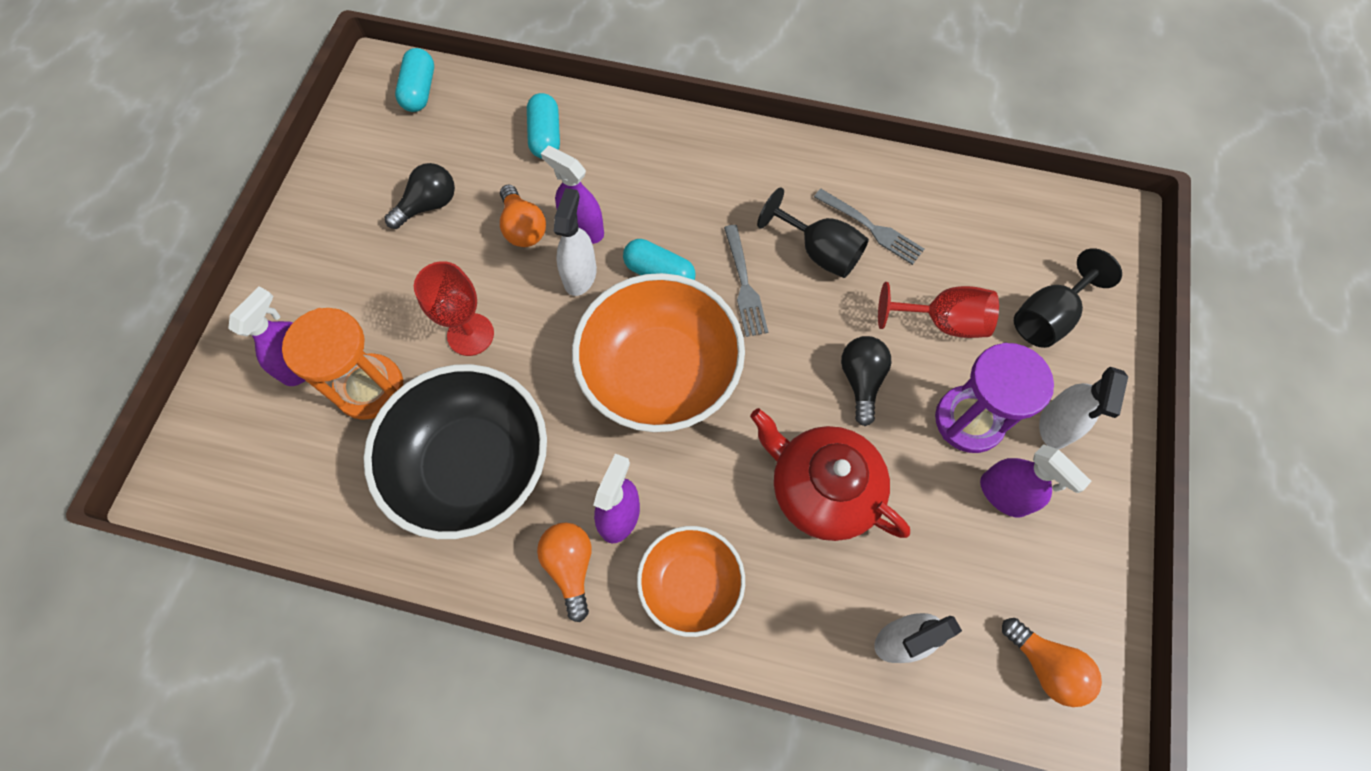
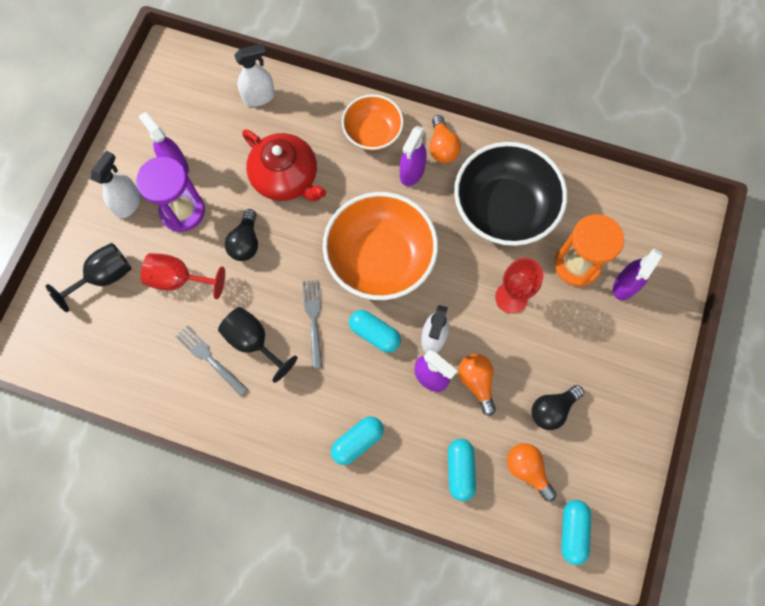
camera: 175 degrees left, 5 degrees up
orange light bulb [1002,618,1102,707] -> orange light bulb moved to [507,443,556,501]
none -> turquoise capsule [331,416,384,465]

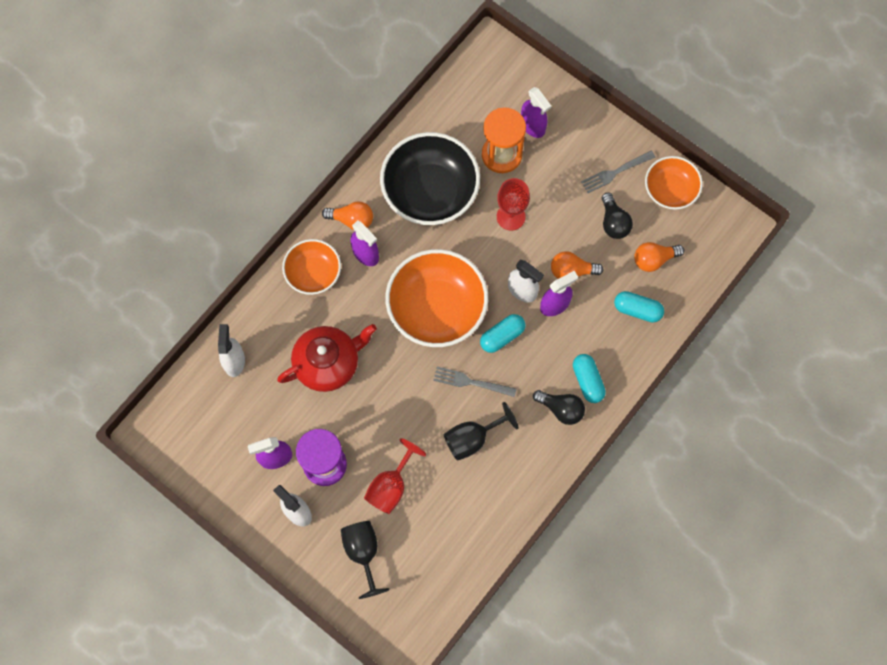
camera: 70 degrees left, 0 degrees up
grey fork [175,326,248,396] -> grey fork moved to [581,151,656,193]
black light bulb [225,209,258,261] -> black light bulb moved to [533,390,585,425]
turquoise capsule [561,500,591,565] -> none
none -> orange bowl [645,156,703,210]

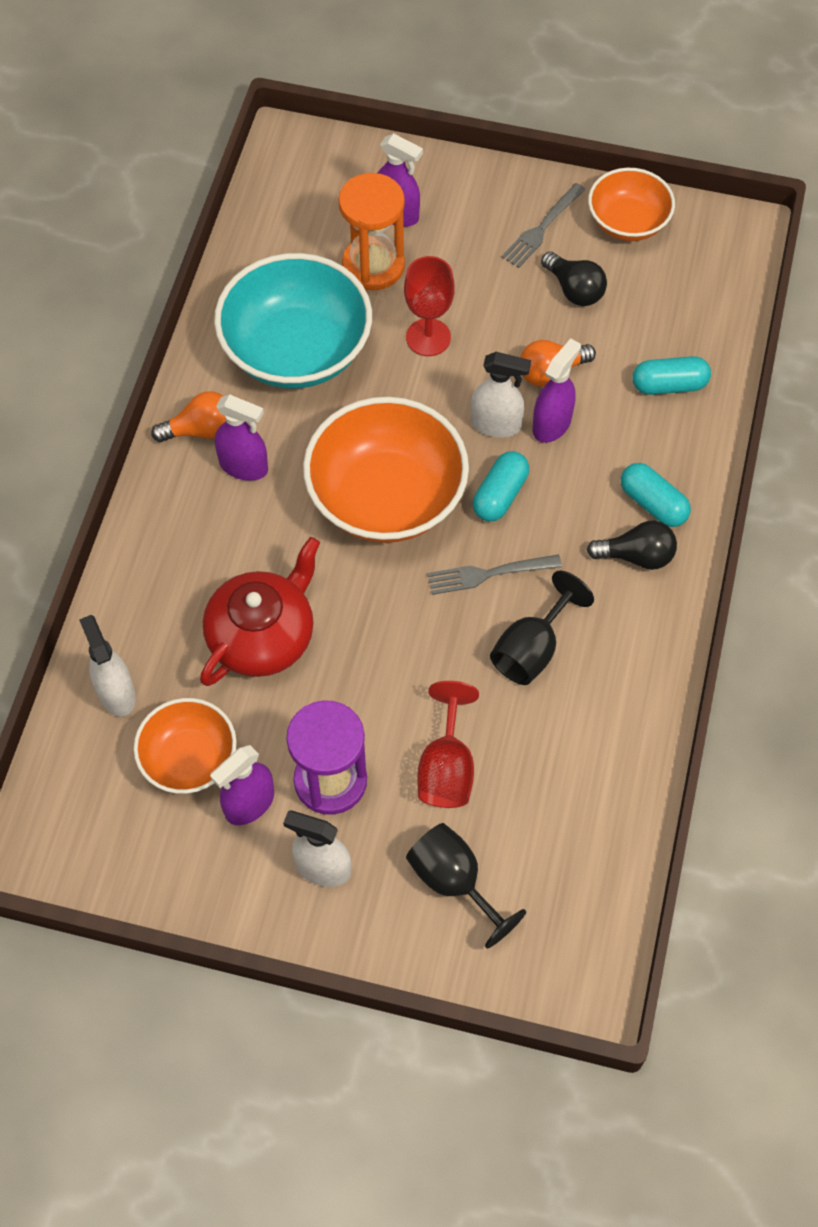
camera: 25 degrees left, 10 degrees down
orange bowl [282,239,341,295] -> orange bowl moved to [133,698,237,794]
black bowl [380,132,480,225] -> turquoise bowl [214,253,372,388]
orange light bulb [634,242,684,272] -> none

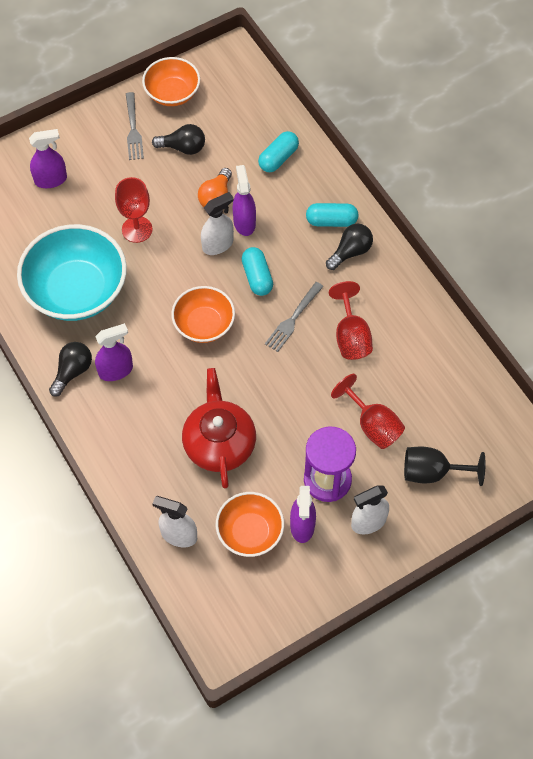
camera: 45 degrees left, 0 degrees up
orange light bulb [151,391,226,442] -> black light bulb [49,342,92,397]
orange bowl [303,397,469,543] -> orange bowl [171,286,235,343], size x0.58
orange hourglass [338,173,405,290] -> none
black goblet [490,571,594,685] -> red goblet [329,281,373,360]

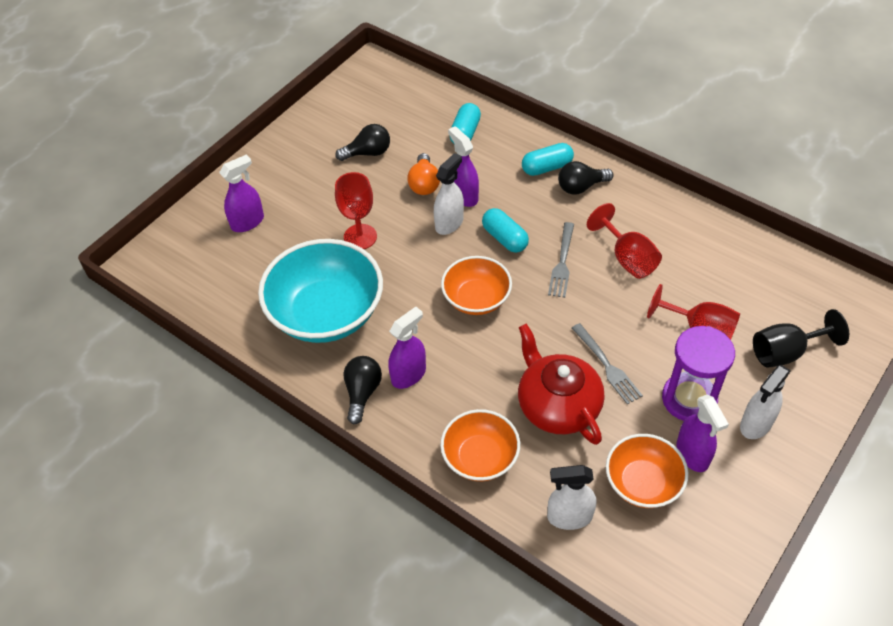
camera: 20 degrees left, 10 degrees down
grey fork [126,92,144,160] -> grey fork moved to [572,323,643,404]
orange bowl [142,57,200,106] -> orange bowl moved to [440,409,520,481]
black light bulb [326,224,373,270] -> black light bulb turned 135 degrees counterclockwise [558,161,614,195]

